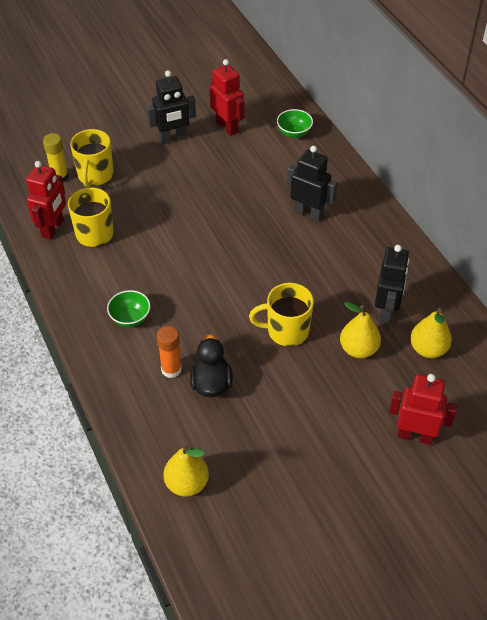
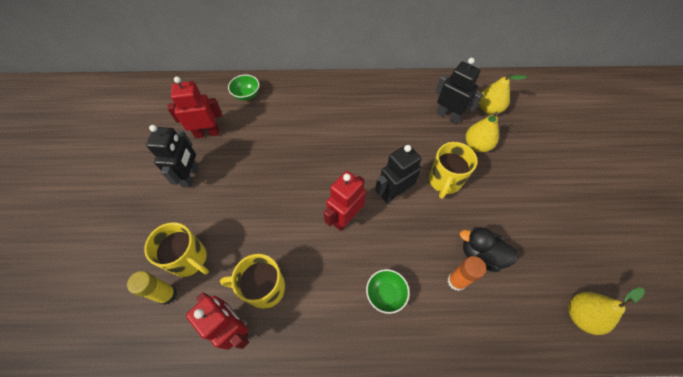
camera: 65 degrees left, 10 degrees up
black robot [287,146,337,222] -> black robot moved to [375,144,422,204]
red robot [389,374,457,445] -> red robot moved to [324,171,366,231]

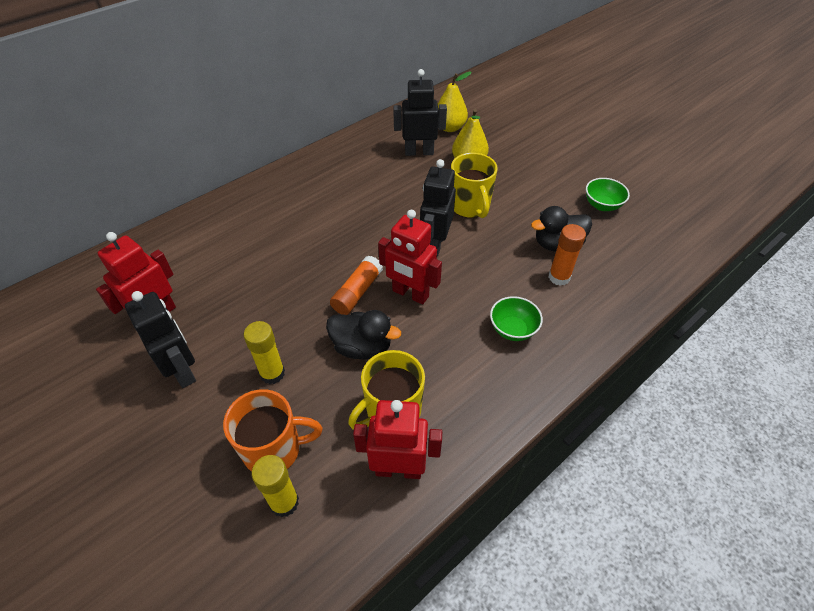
camera: 40 degrees left, 10 degrees down
yellow mug [144,222,209,277] -> orange mug [223,389,322,472]
green bowl [228,75,259,101] -> green bowl moved to [586,178,630,211]
red robot [324,171,366,231] -> red robot turned 60 degrees counterclockwise [378,210,442,305]
yellow pear [568,287,645,335] -> none
none -> yellow glue stick [244,321,285,385]
none -> black duck [326,310,401,360]
none -> orange glue stick [330,256,383,315]

